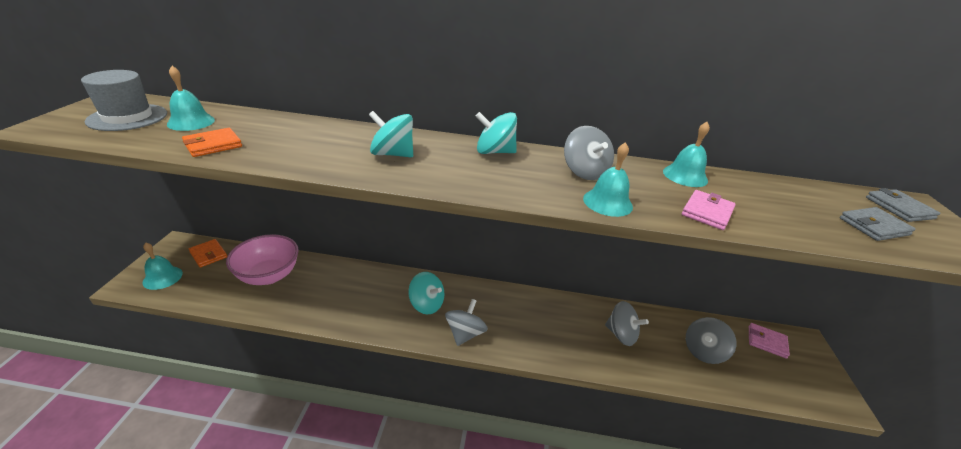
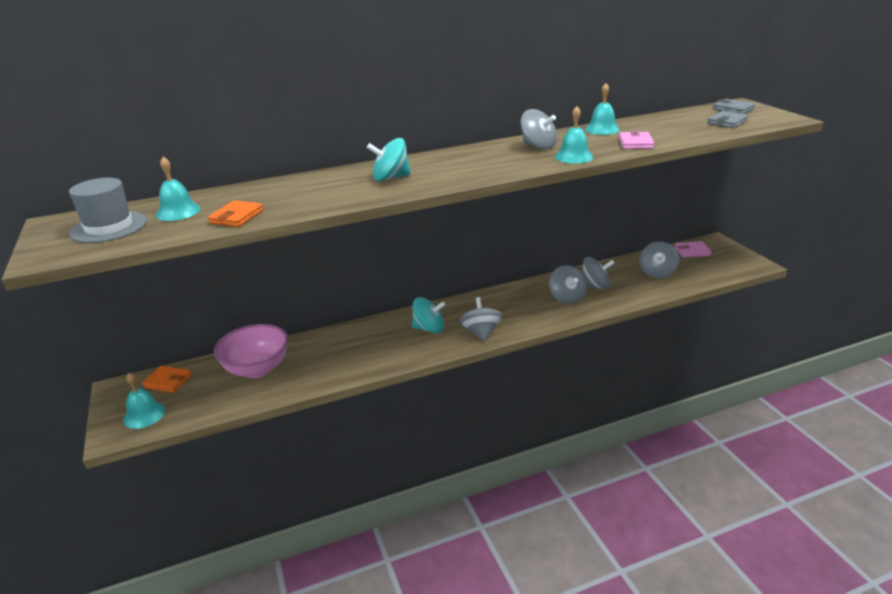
camera: 25 degrees left, 5 degrees down
turquoise spinning top [476,112,517,154] -> none
none -> grey spinning top [549,265,587,304]

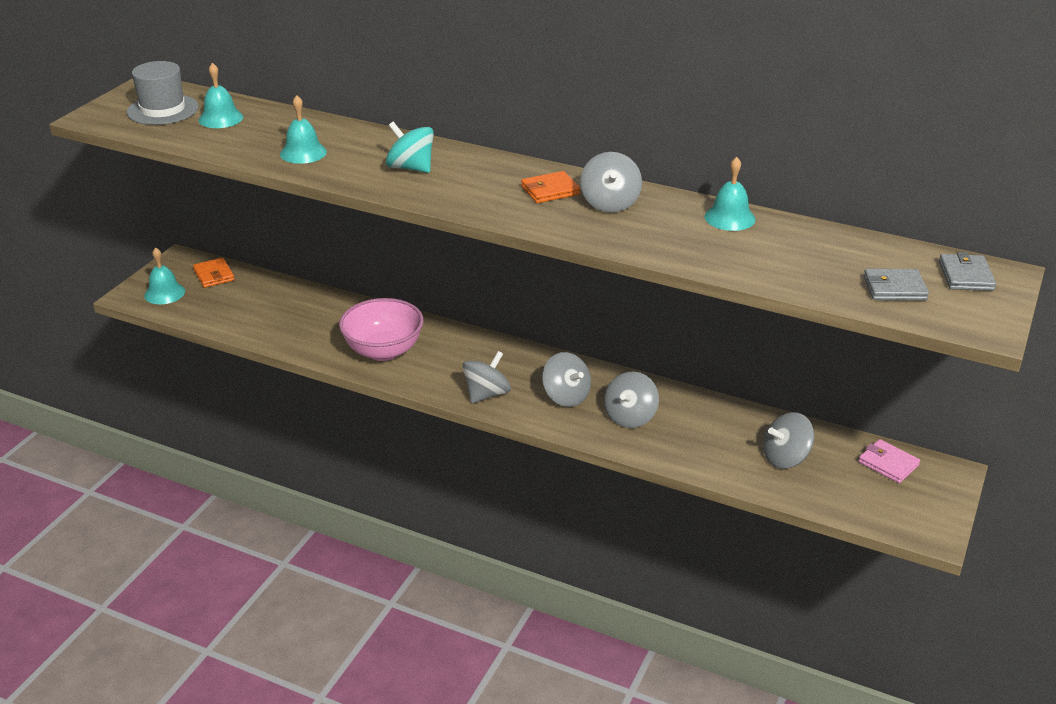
camera: 45 degrees right, 5 degrees up
orange wallet [208,200,264,227] -> orange wallet moved to [521,171,580,203]
pink bowl [214,324,288,378] -> pink bowl moved to [339,298,424,361]
turquoise spinning top [412,297,446,333] -> none
turquoise bell [555,106,594,163] -> turquoise bell moved to [280,95,327,164]
grey spinning top [582,257,615,289] -> grey spinning top moved to [542,352,591,407]
pink wallet [619,130,654,149] -> none

